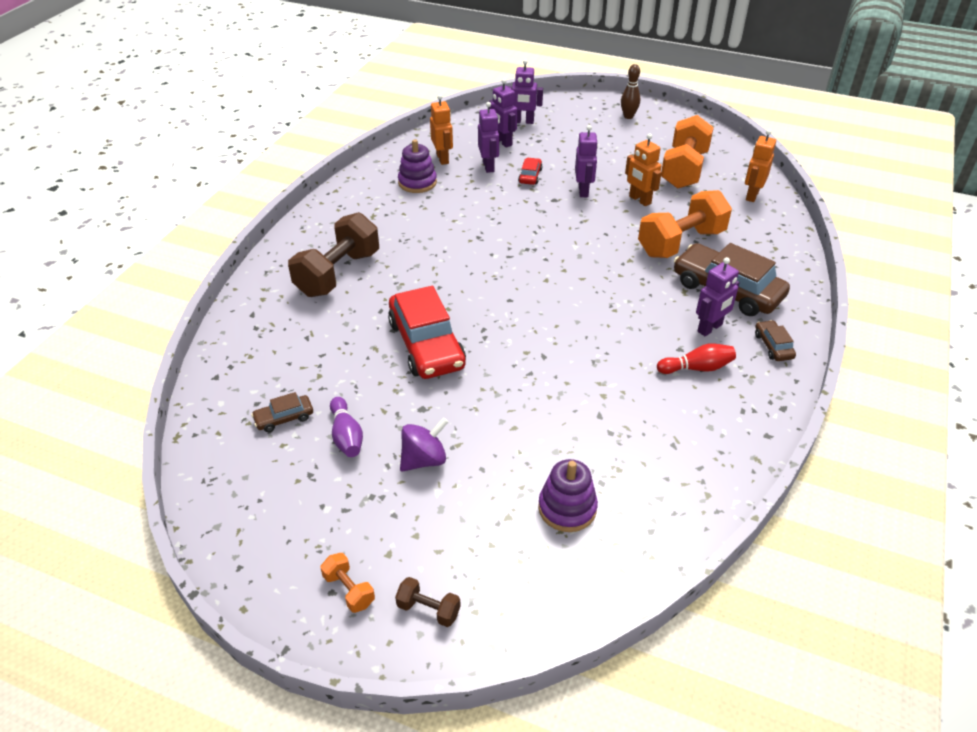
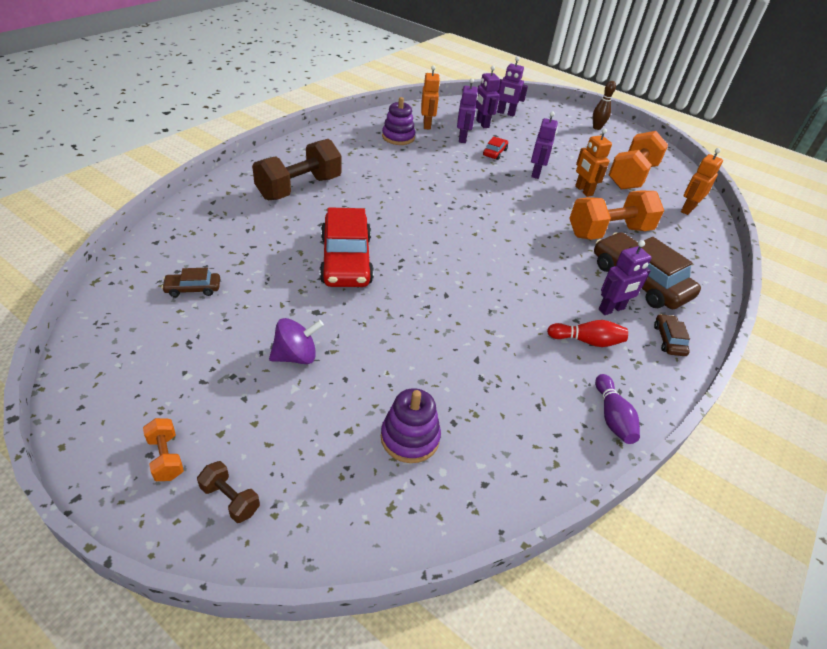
camera: 10 degrees right, 0 degrees up
purple bowling pin [330,397,363,457] -> purple bowling pin moved to [595,374,640,444]

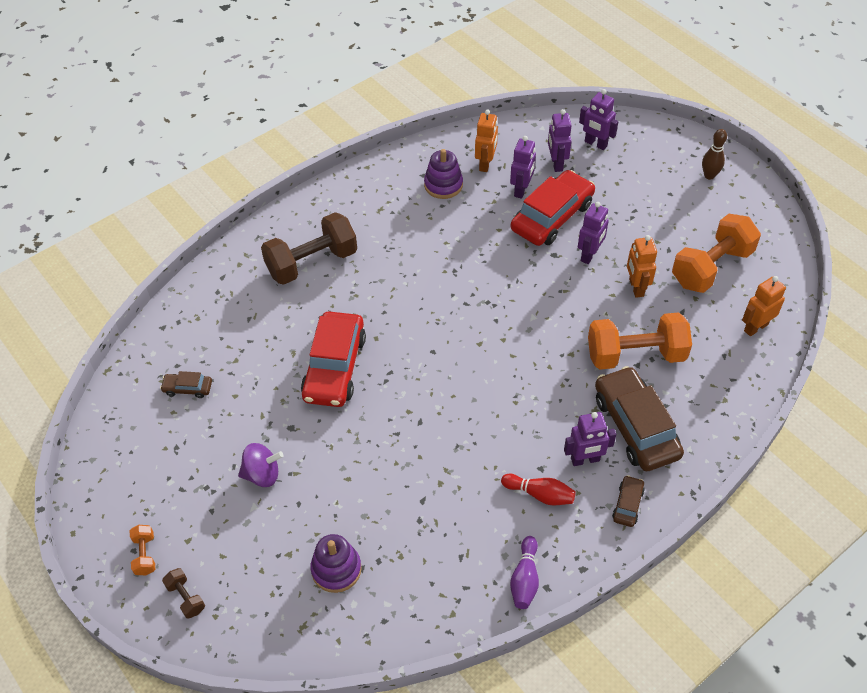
camera: 20 degrees right, 10 degrees up
red car [483,137,508,160] -> red car [511,170,595,246], size x2.22

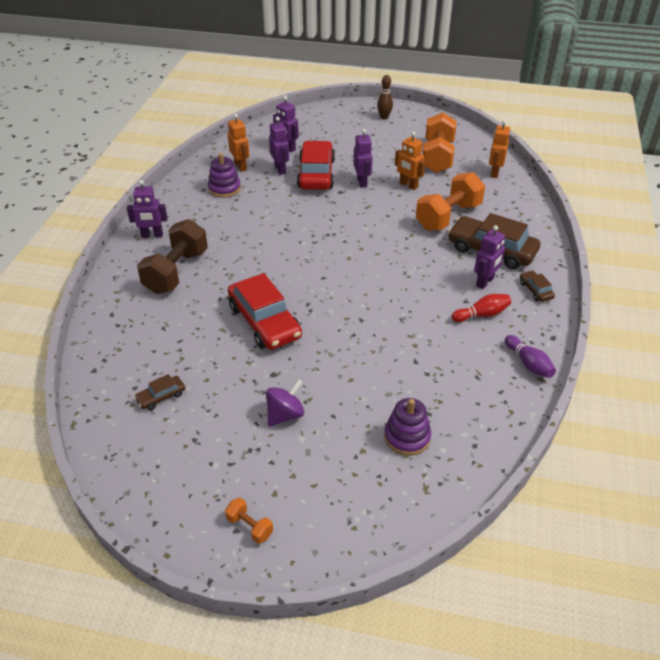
camera: 40 degrees left, 10 degrees down
brown dumbbell [162,568,205,619] -> none
purple robot [579,89,618,150] -> purple robot moved to [127,180,168,238]

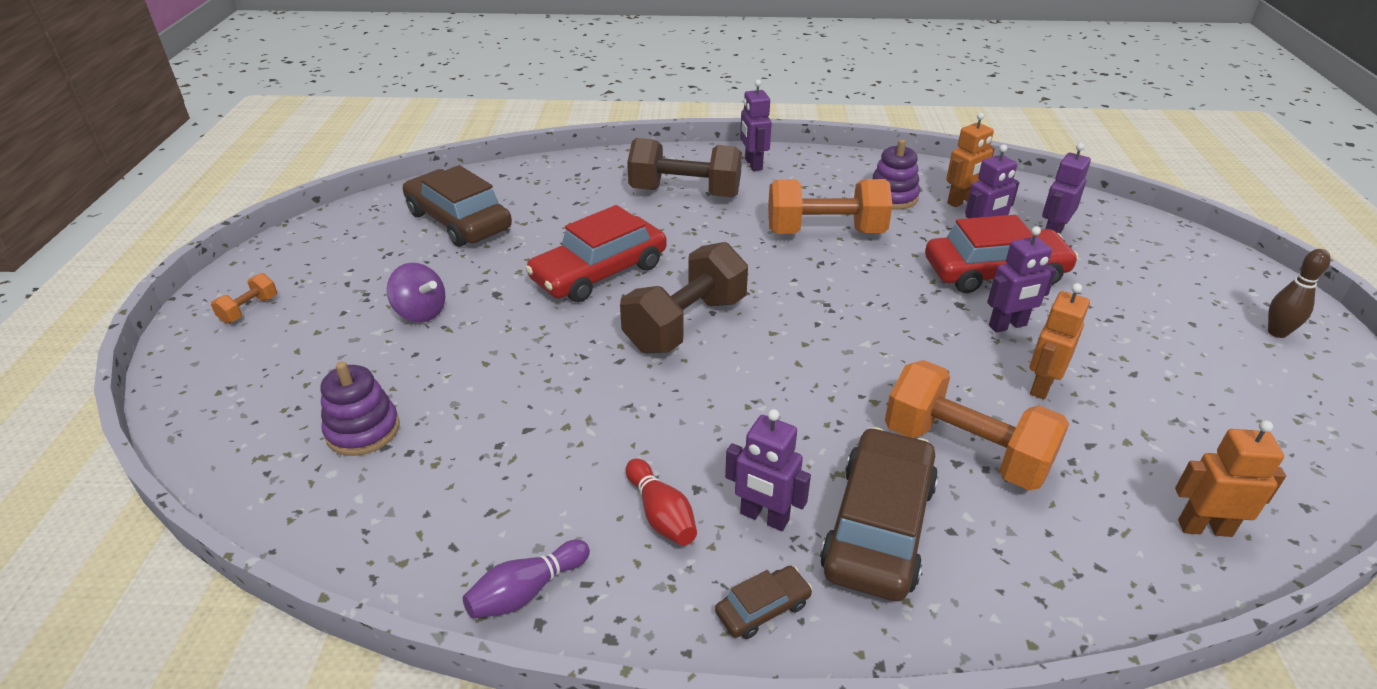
camera: 80 degrees right, 5 degrees down
brown car [134,374,185,410] -> brown car [403,165,512,247], size x2.22
orange dumbbell [423,113,457,173] -> orange dumbbell moved to [768,179,892,234]
none -> brown dumbbell [620,242,748,353]

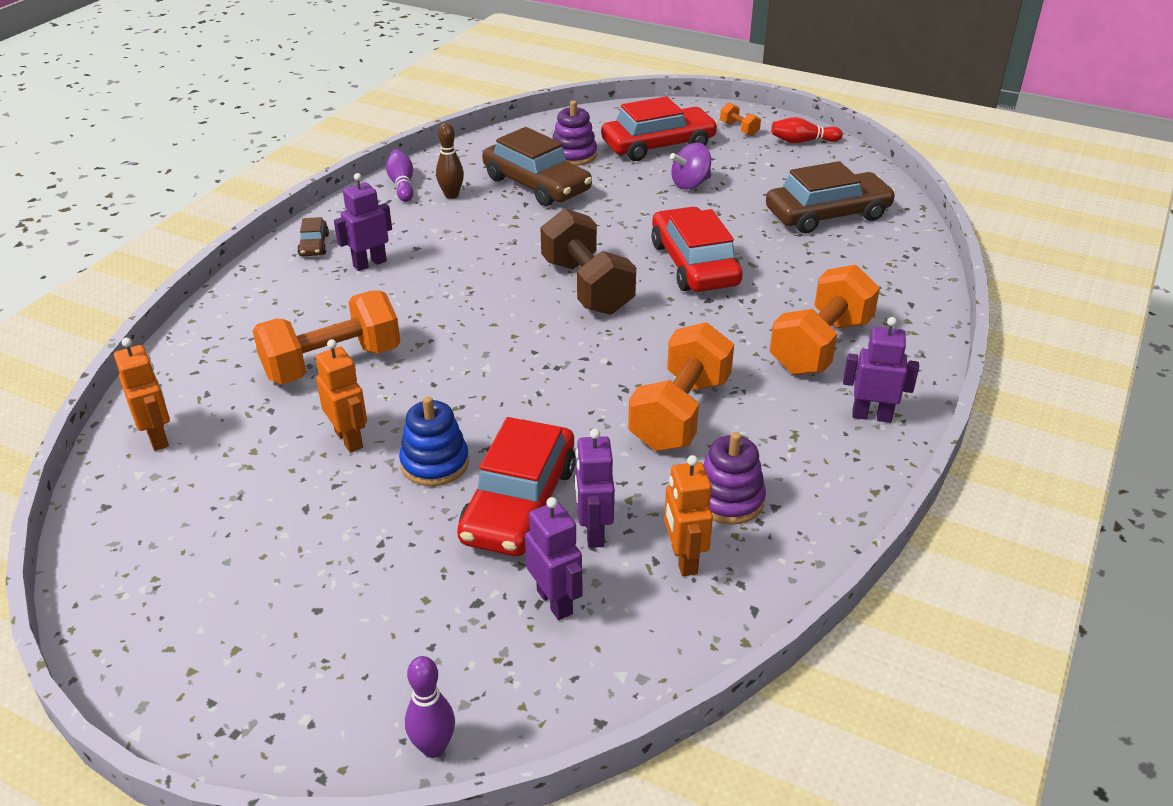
camera: 115 degrees right, 0 degrees up
red bowling pin [626,458,697,546] -> red bowling pin moved to [771,117,843,143]
brown dumbbell [627,138,742,197] -> orange dumbbell [770,265,880,375]
brown car [820,427,938,602] -> brown car moved to [482,127,592,206]
purple robot [987,226,1056,333] -> blue stacking toy [399,396,469,486]
orange robot [1175,420,1286,537] -> orange robot turned 60 degrees counterclockwise [114,338,170,451]
brown bowling pin [1268,249,1331,338] -> brown bowling pin moved to [436,123,464,199]
none -> purple bowling pin [405,656,455,758]
none -> red car [601,96,718,161]

